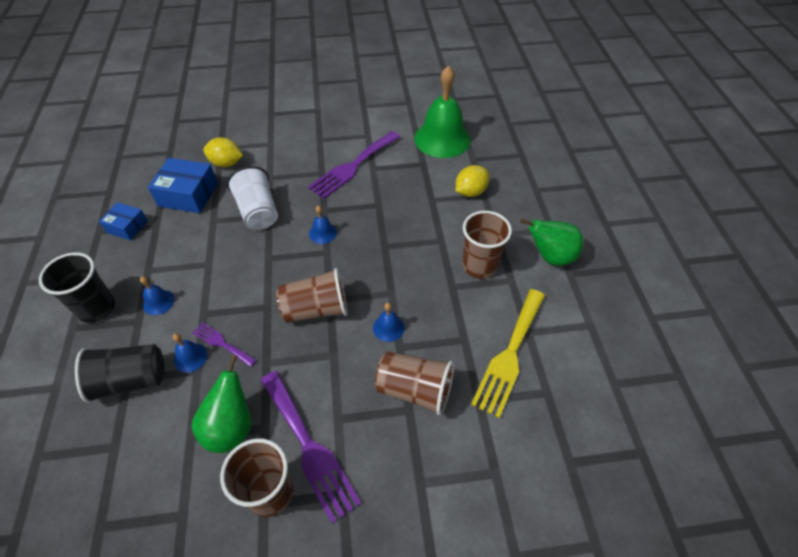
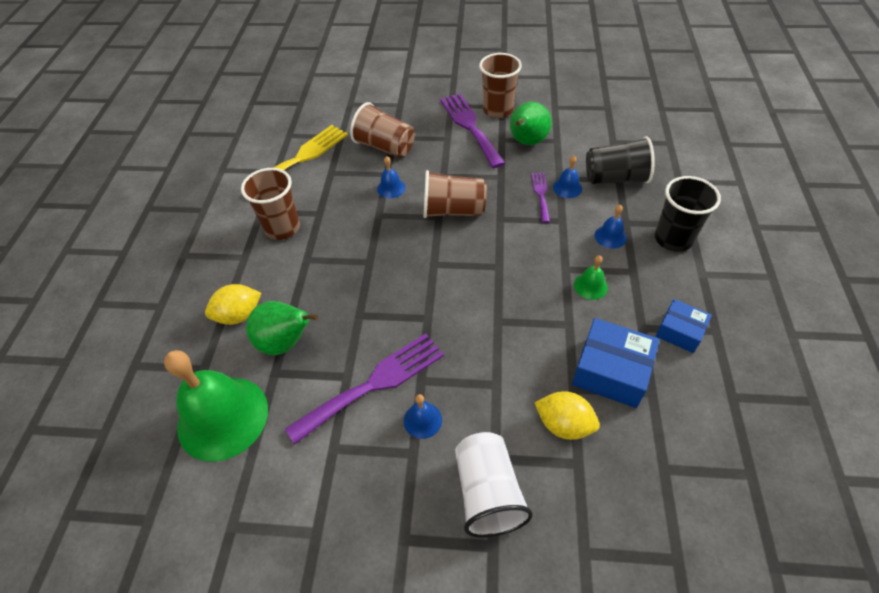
camera: 165 degrees left, 0 degrees up
purple fork [192,322,256,367] -> purple fork turned 135 degrees counterclockwise [531,173,550,223]
white cup [227,166,278,230] -> white cup moved to [455,432,533,537]
blue bell [309,206,337,244] -> blue bell moved to [404,394,442,439]
green pear [520,218,583,266] -> green pear moved to [246,301,318,355]
none -> green bell [574,255,608,300]

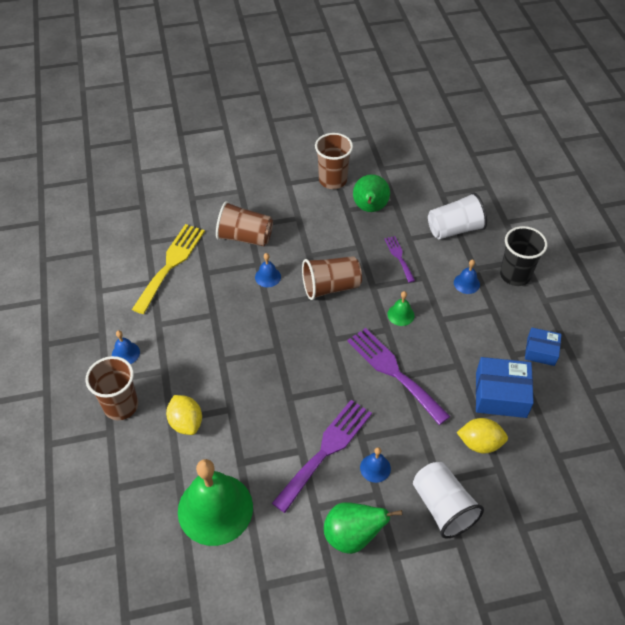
camera: 20 degrees left, 0 degrees up
yellow lemon [205,284,261,325] -> yellow lemon turned 75 degrees counterclockwise [166,395,202,435]
brown cup [241,168,300,240] -> brown cup moved to [85,356,138,420]
green pear [246,301,318,355] -> green pear moved to [324,502,402,554]
purple fork [440,93,505,168] -> purple fork moved to [347,328,450,425]
blue bell [553,155,582,198] -> blue bell moved to [112,331,140,364]
green bell [574,255,608,300] -> green bell moved to [387,291,415,326]
black cup [586,137,655,184] -> white cup [428,192,487,239]

